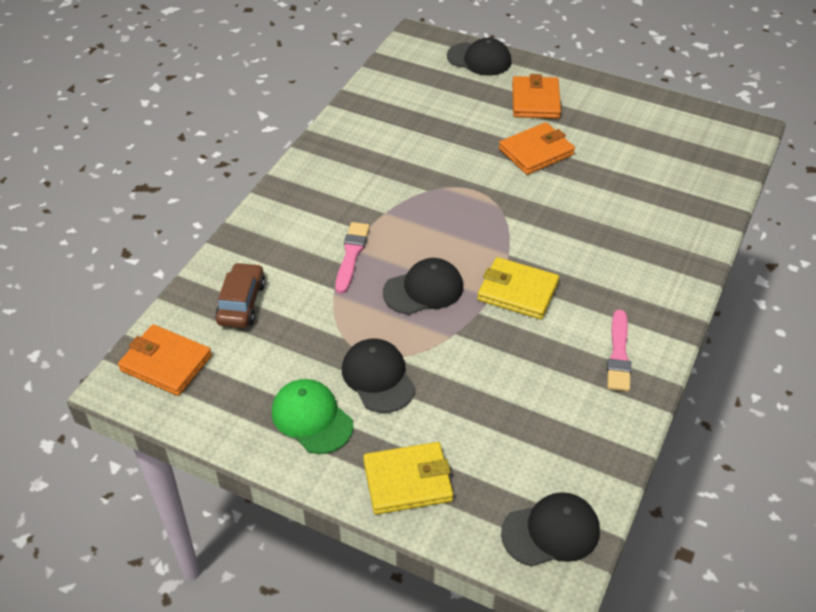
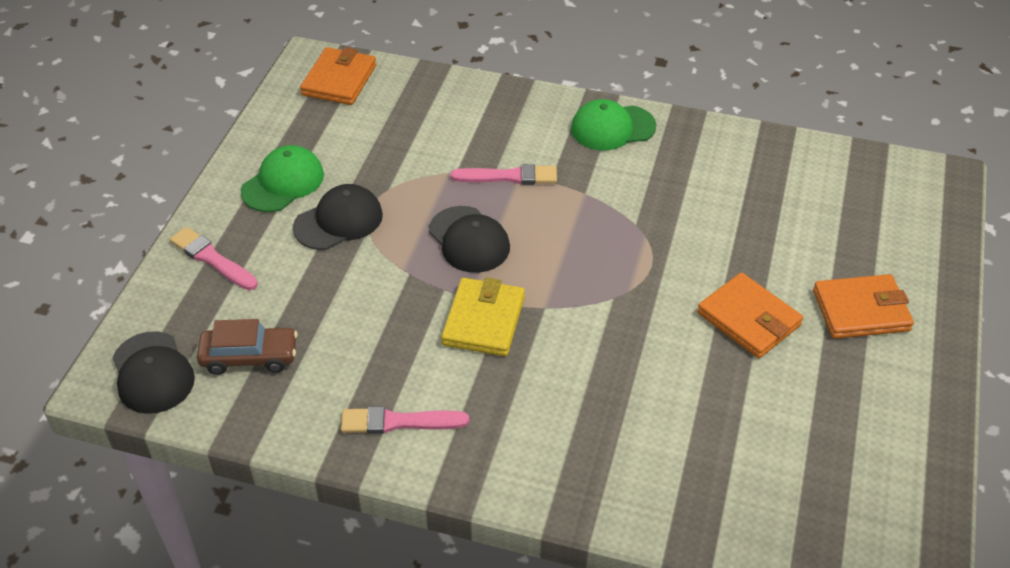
camera: 80 degrees right, 0 degrees up
brown car [215,262,266,328] -> brown car moved to [197,319,298,375]
yellow wallet [363,442,453,514] -> pink brush [169,227,258,290]
black cap [447,38,511,76] -> none
none -> green cap [571,99,656,151]

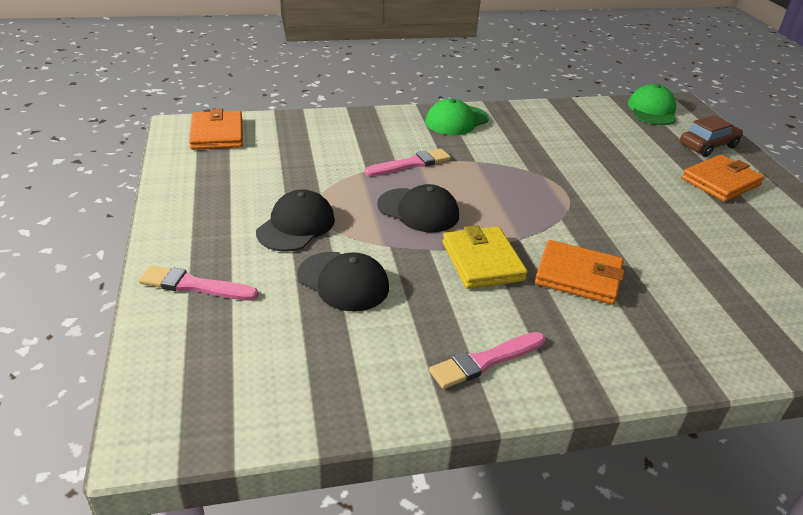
camera: 30 degrees left, 10 degrees down
black cap [112,331,195,414] -> black cap moved to [297,252,389,311]
brown car [197,319,298,375] -> brown car moved to [680,115,743,157]
green cap [241,145,324,212] -> green cap moved to [628,84,676,125]
orange wallet [697,272,803,358] -> orange wallet moved to [535,240,625,305]

